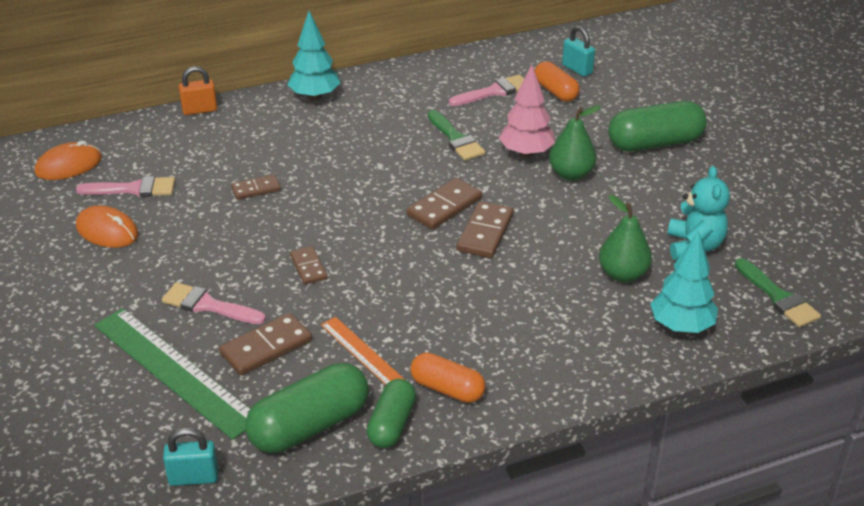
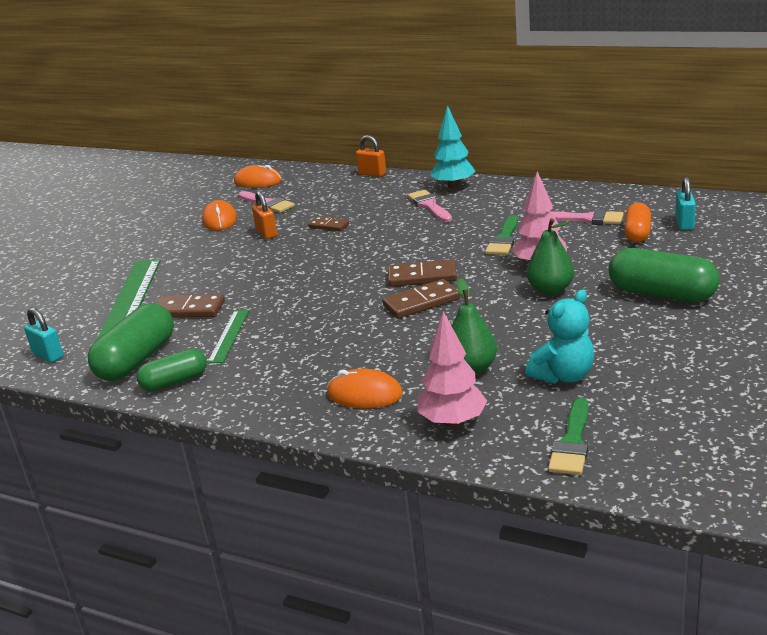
camera: 50 degrees right, 10 degrees down
pink brush [162,282,266,324] -> pink brush moved to [408,190,452,222]
green capsule [245,363,369,453] -> green capsule turned 75 degrees counterclockwise [87,303,174,381]
brown domino [290,246,327,285] -> none
orange ruler [321,317,405,385] -> green ruler [207,310,249,363]
orange capsule [410,353,485,403] -> none
turquoise tree [650,231,718,333] -> pink tree [418,311,487,428]
none -> orange padlock [252,191,277,239]
none -> orange mouse [327,368,403,409]

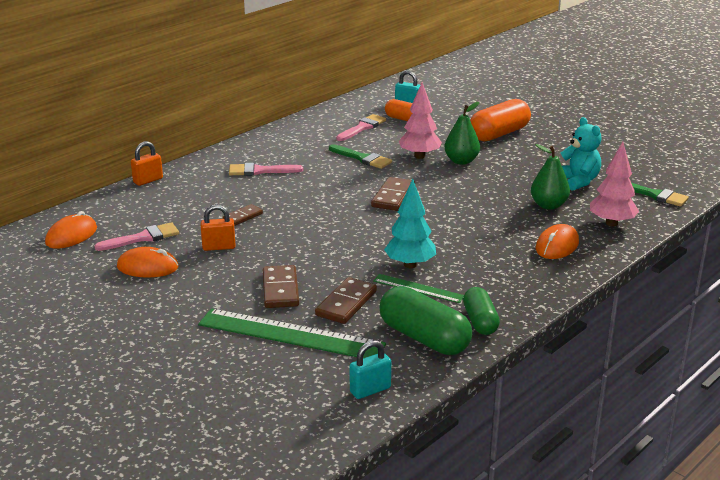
camera: 75 degrees left, 0 degrees up
brown domino [382,279,460,319] -> brown domino moved to [263,265,299,308]
turquoise tree [430,105,476,189] -> turquoise tree moved to [384,179,436,268]
green capsule [609,248,719,302] -> orange capsule [470,99,531,141]

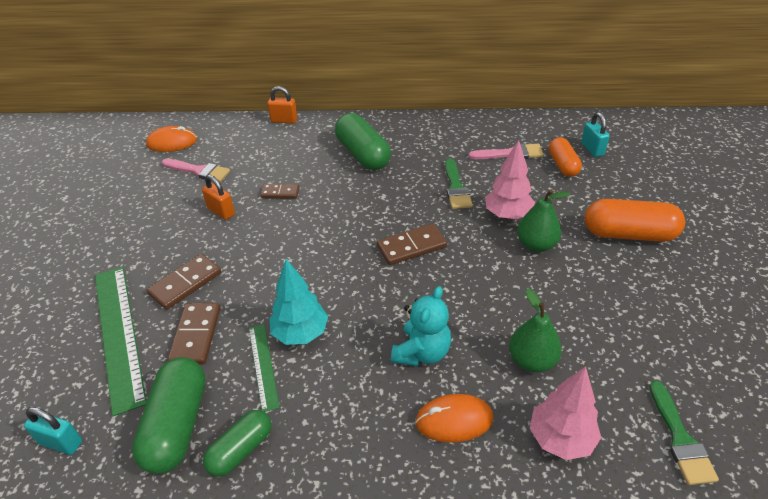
camera: 50 degrees right, 15 degrees up
orange mouse [117,247,179,277] -> none
pink brush [229,163,303,176] -> green capsule [335,113,391,170]
brown domino [315,277,377,324] -> brown domino turned 75 degrees counterclockwise [168,303,220,365]
turquoise teddy bear [561,117,601,191] -> turquoise teddy bear moved to [391,286,451,366]

